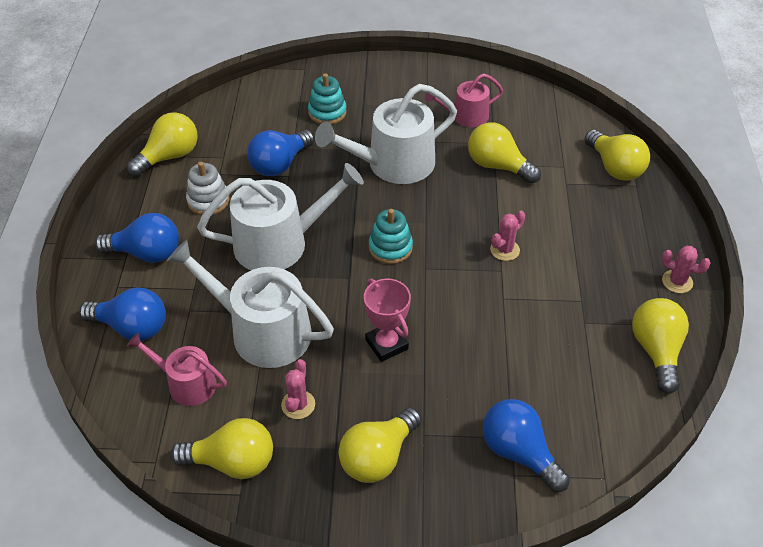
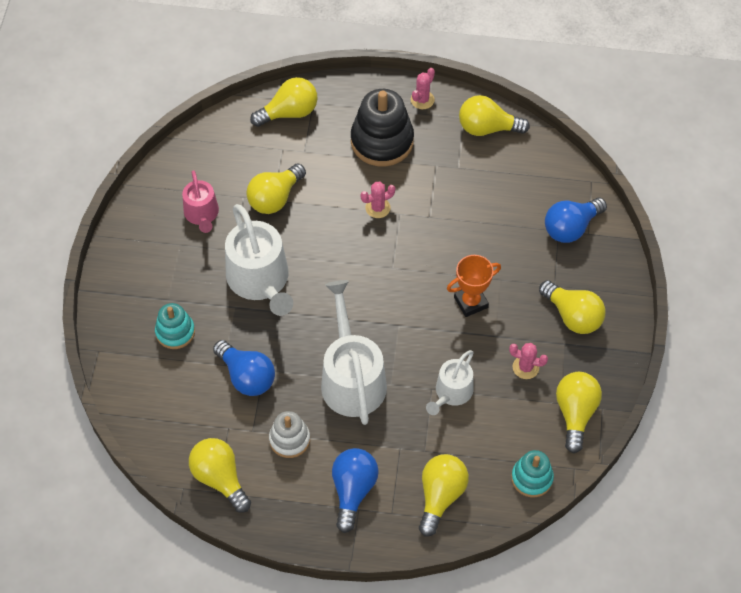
camera: 85 degrees left, 10 degrees up
blue light bulb [79,287,166,341] -> yellow light bulb [419,454,469,537]
pink watering can [127,333,227,406] -> none
white watering can [167,240,334,368] -> white watering can [426,350,474,415], size x0.57
pink trophy [364,279,411,362] -> orange trophy [447,255,501,317]
turquoise stacking toy [369,209,413,264] -> turquoise stacking toy moved to [511,450,554,497]
pink cactus [490,211,525,261] -> pink cactus turned 75 degrees counterclockwise [361,182,395,218]
none -> black stacking toy [351,89,414,167]

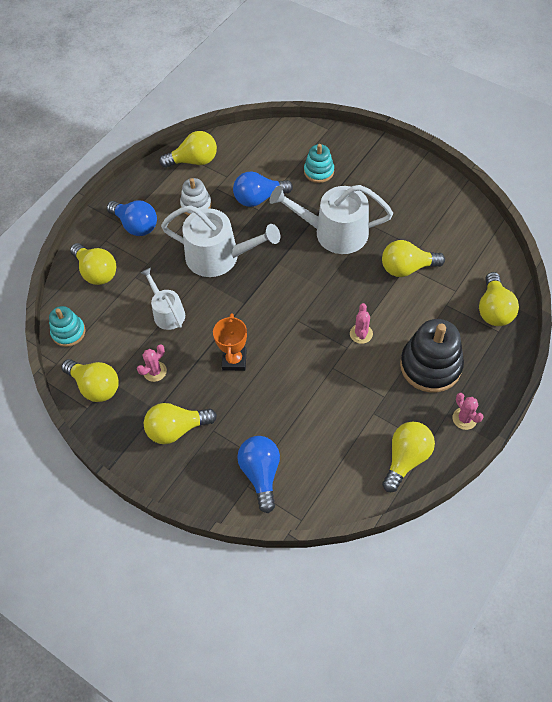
camera: 120 degrees right, 0 degrees up
pink watering can [182,170,219,233] -> none
yellow light bulb [246,164,306,214] -> yellow light bulb turned 75 degrees counterclockwise [382,240,445,277]

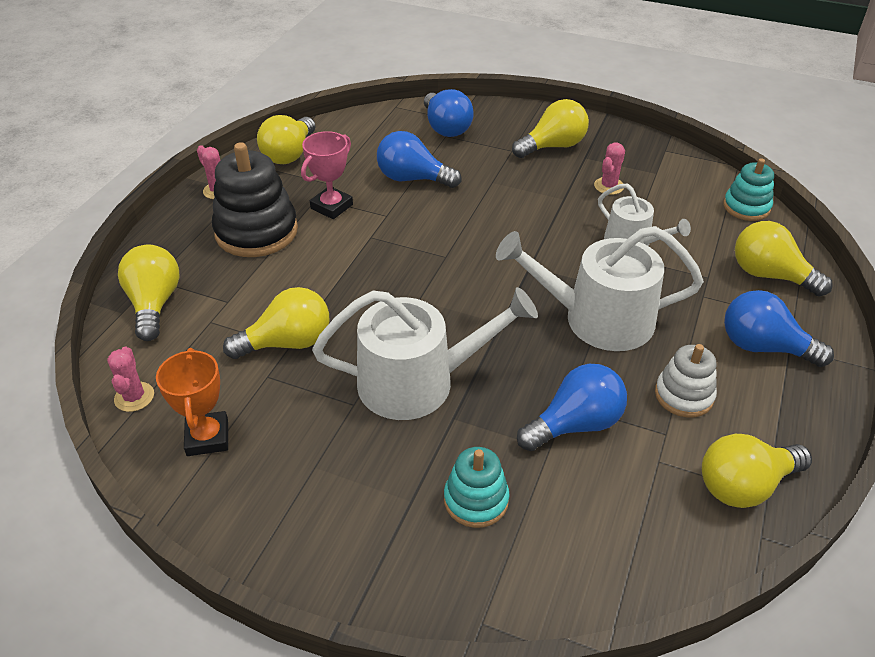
camera: 165 degrees right, 15 degrees down
yellow light bulb [61,359,119,402] -> none
orange trophy [213,313,247,371] -> orange trophy moved to [156,348,228,456]
pink cactus [350,303,373,344] -> pink cactus moved to [107,347,154,412]
none -> pink trophy [301,131,353,219]
none -> blue light bulb [377,131,461,188]

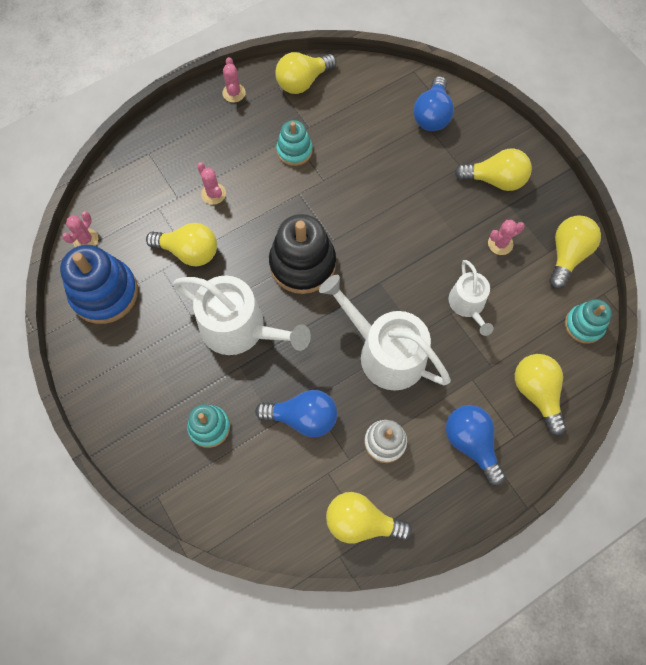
camera: 35 degrees right, 25 degrees up
yellow light bulb [118,245,180,341] -> yellow light bulb moved to [549,215,601,289]
orange trophy [156,348,228,456] -> blue stacking toy [60,245,138,324]
black stacking toy [212,142,298,257] -> black stacking toy moved to [269,214,336,294]
pink trophy [301,131,353,219] -> turquoise stacking toy [276,120,313,166]
blue light bulb [377,131,461,188] -> none
none -> pink cactus [197,162,226,205]

